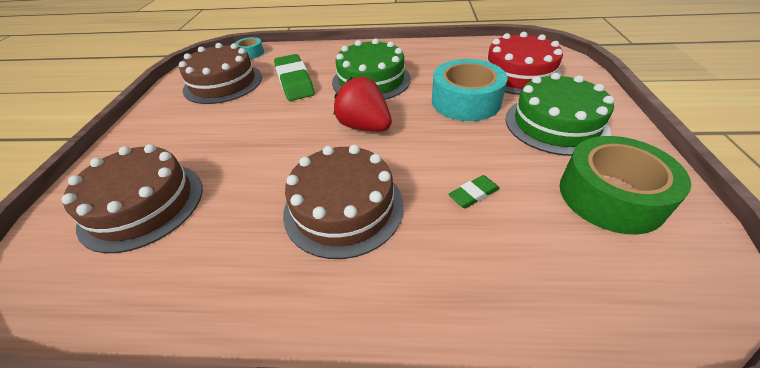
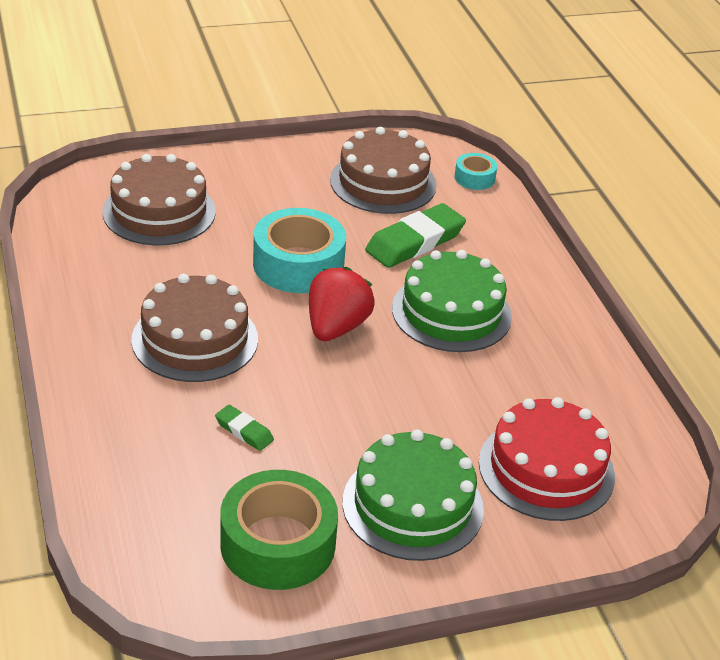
camera: 65 degrees right, 5 degrees down
turquoise tape [432,59,508,121] -> turquoise tape moved to [253,208,346,293]

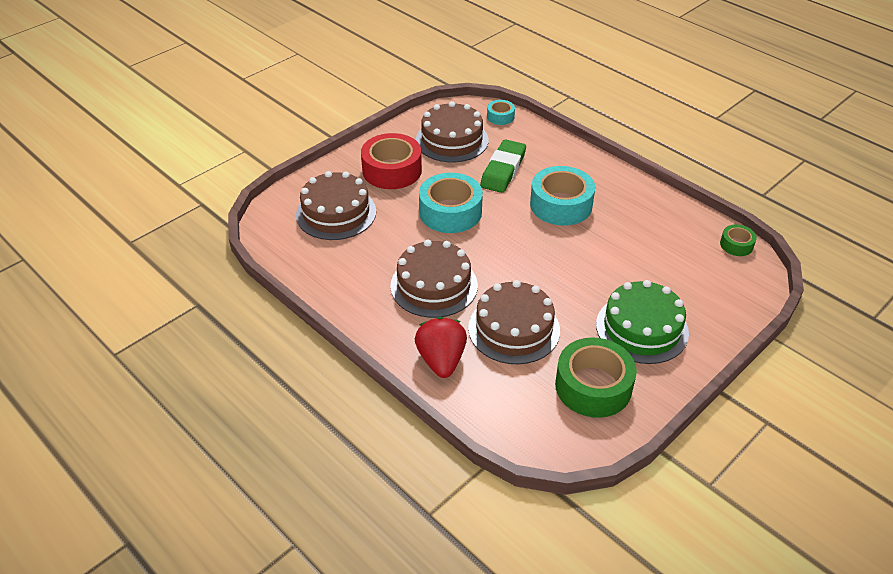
camera: 25 degrees left, 5 degrees up
green eraser [215,405,274,451] -> brown cake [468,280,560,364]
red strawberry [309,267,375,341] -> red strawberry moved to [415,317,467,378]
green cake [392,250,512,352] -> turquoise tape [530,166,595,226]
red cake [479,397,615,521] -> none
none -> red tape [361,133,422,189]
none -> green tape [720,224,757,256]

